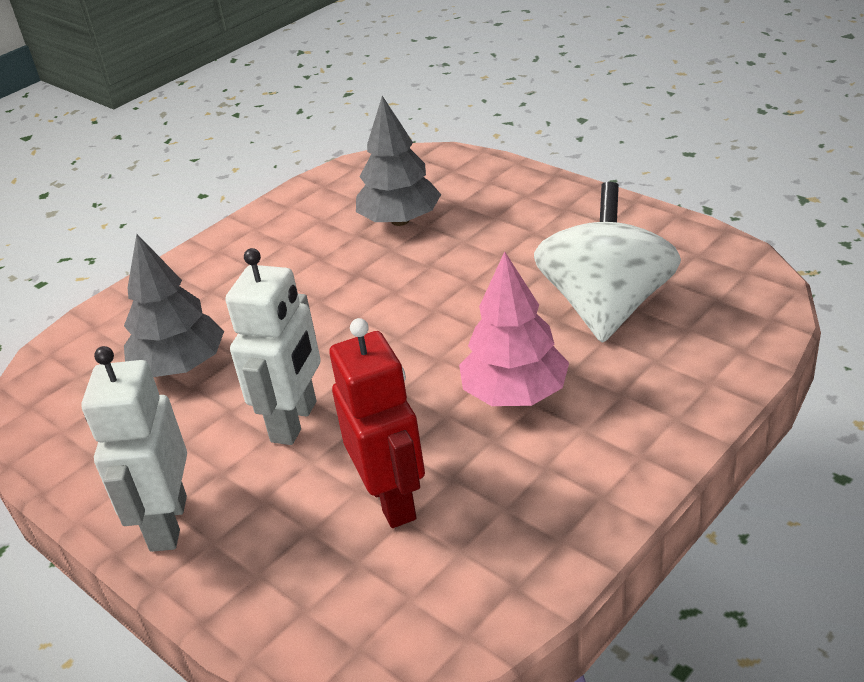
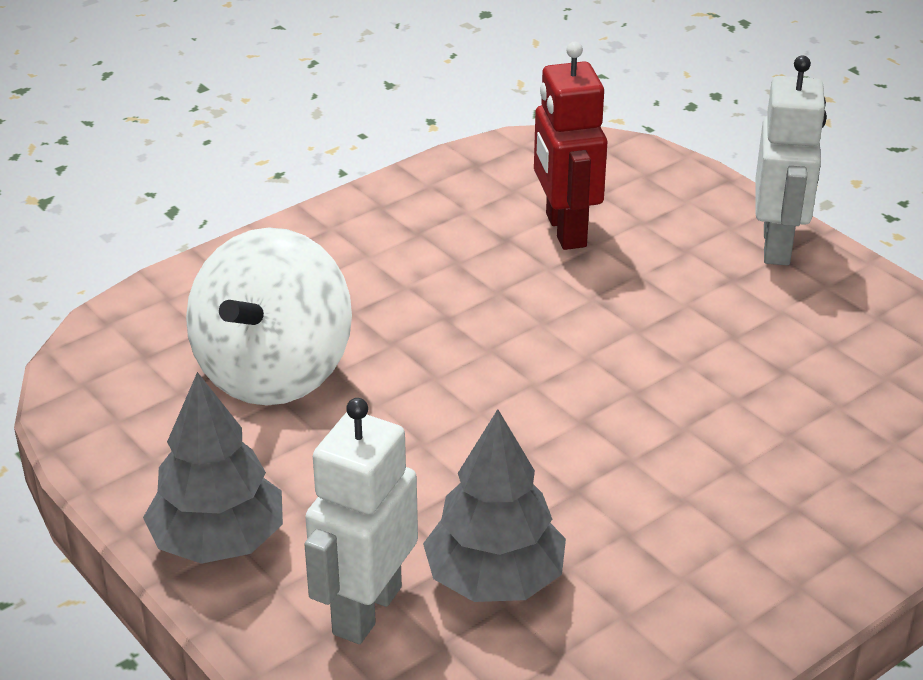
camera: 175 degrees left, 0 degrees up
grey tree [124,234,224,377] -> grey tree moved to [143,372,283,564]
white robot [225,248,321,445] -> white robot moved to [304,398,418,644]
pink tree [459,251,569,406] -> none

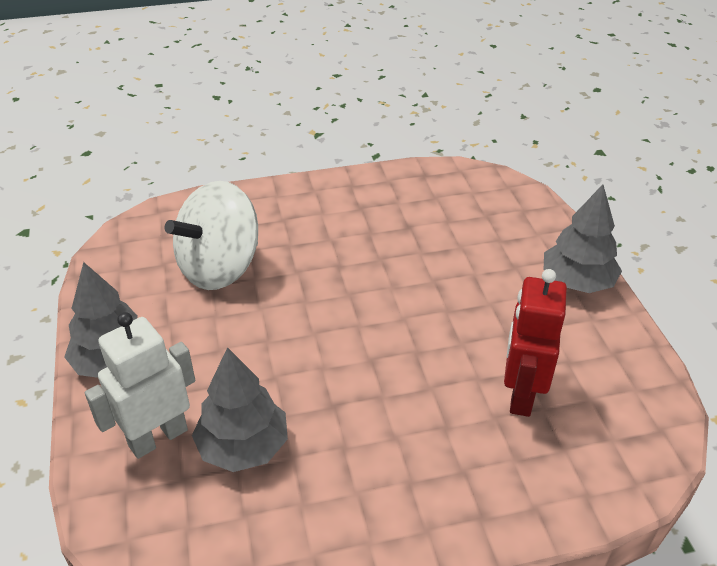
camera: 25 degrees right, 5 degrees up
red robot [534,42,607,250] -> red robot moved to [504,269,567,417]
white robot [756,56,827,265] -> grey tree [543,184,622,293]

